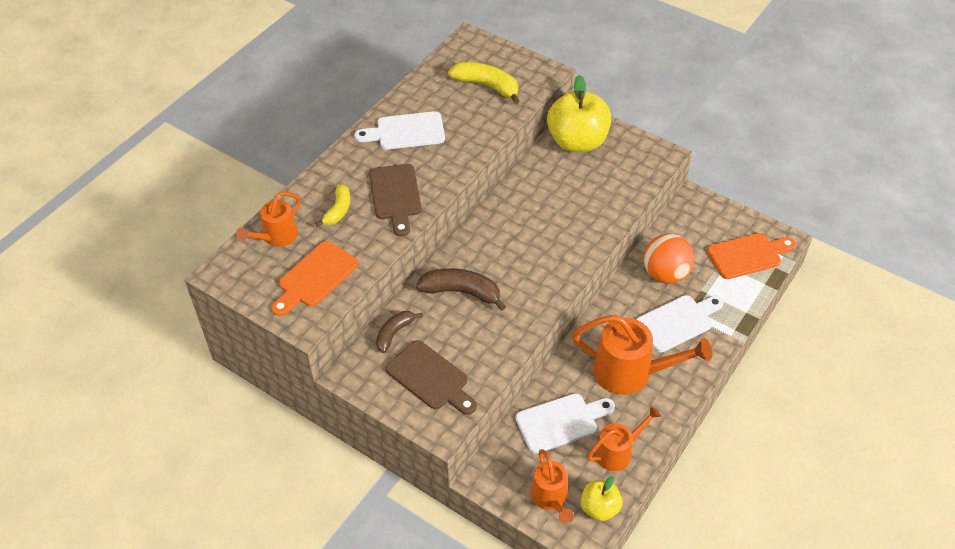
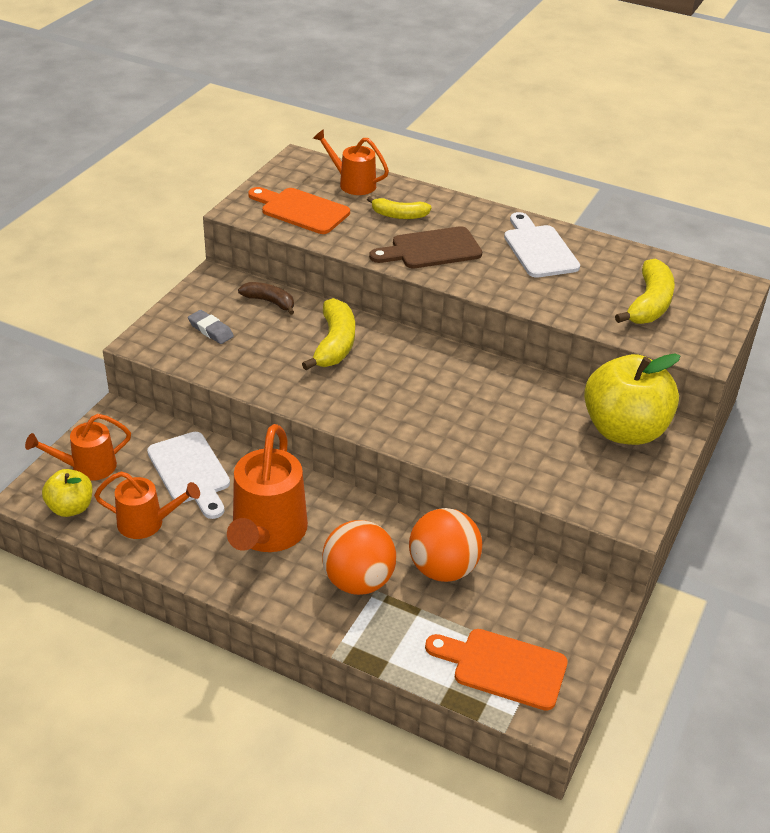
camera: 80 degrees right, 10 degrees down
brown cutting board [386,340,477,415] -> grey eraser [188,310,234,344]
brown banana [416,268,506,311] -> yellow banana [302,298,355,370]
orange watering can [587,406,661,471] -> orange watering can turned 45 degrees counterclockwise [94,471,200,539]
white cutting board [636,295,724,352] -> orange ball [322,520,396,595]
orange cutting board [707,233,796,279] -> orange cutting board turned 135 degrees clockwise [425,629,568,711]

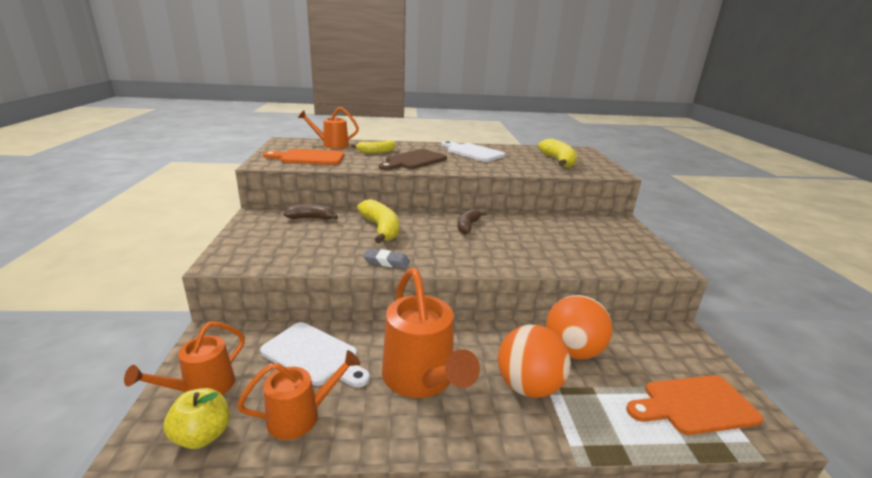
camera: 30 degrees left, 15 degrees down
grey eraser [188,310,234,344] -> grey eraser moved to [363,249,410,269]
yellow apple [584,354,680,445] -> none
none -> brown banana [457,209,487,234]

